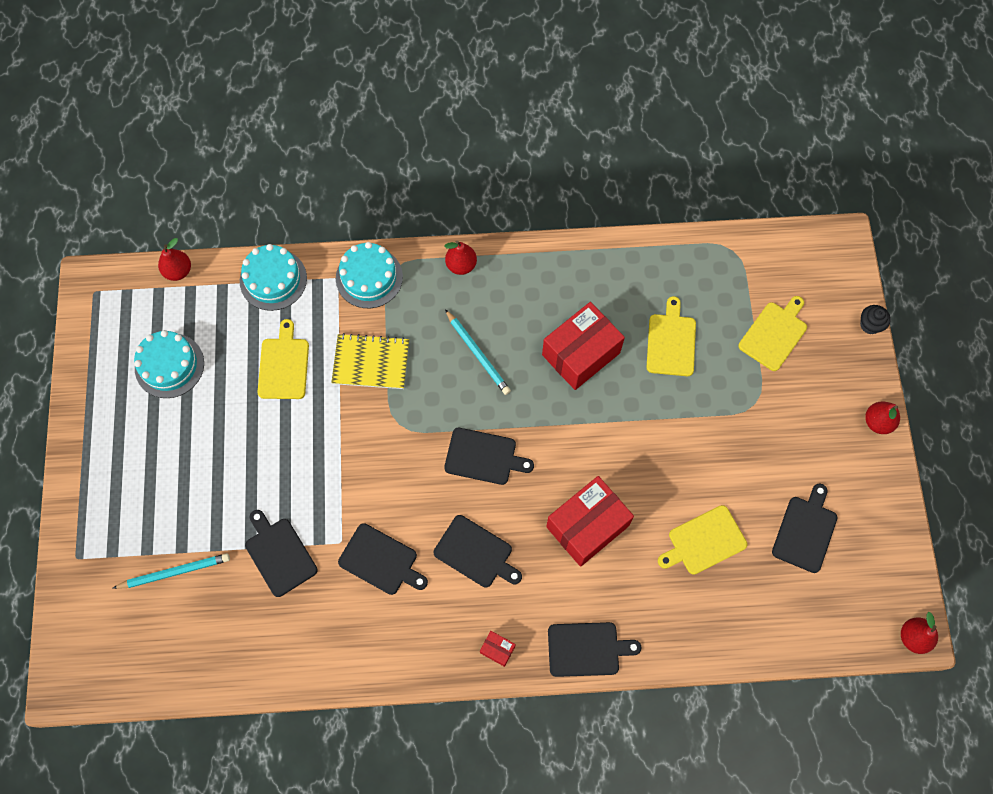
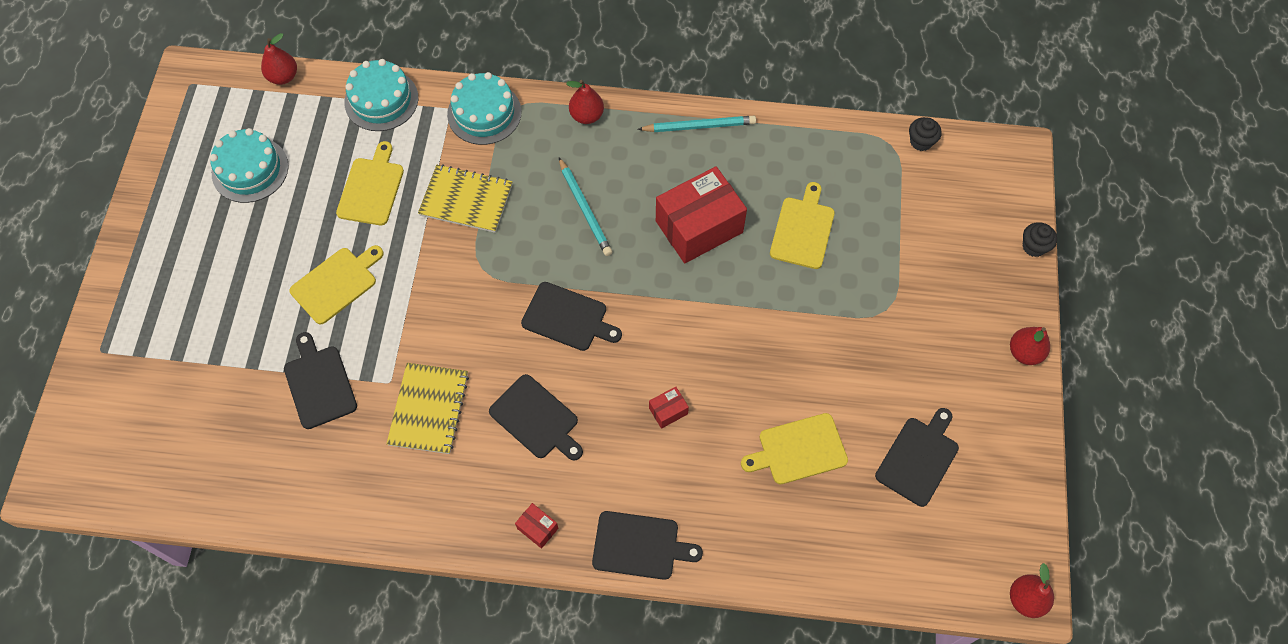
camera: 10 degrees right, 5 degrees down
turquoise pencil [112,553,230,589] -> turquoise pencil moved to [638,116,756,132]
black cutting board [338,523,428,595] -> yellow notebook [386,363,469,454]
red box [546,476,634,567] -> red box [649,387,689,429], size x0.42
yellow cutting board [738,296,807,371] -> yellow cutting board moved to [289,245,384,325]
none -> black cupcake [909,117,942,151]

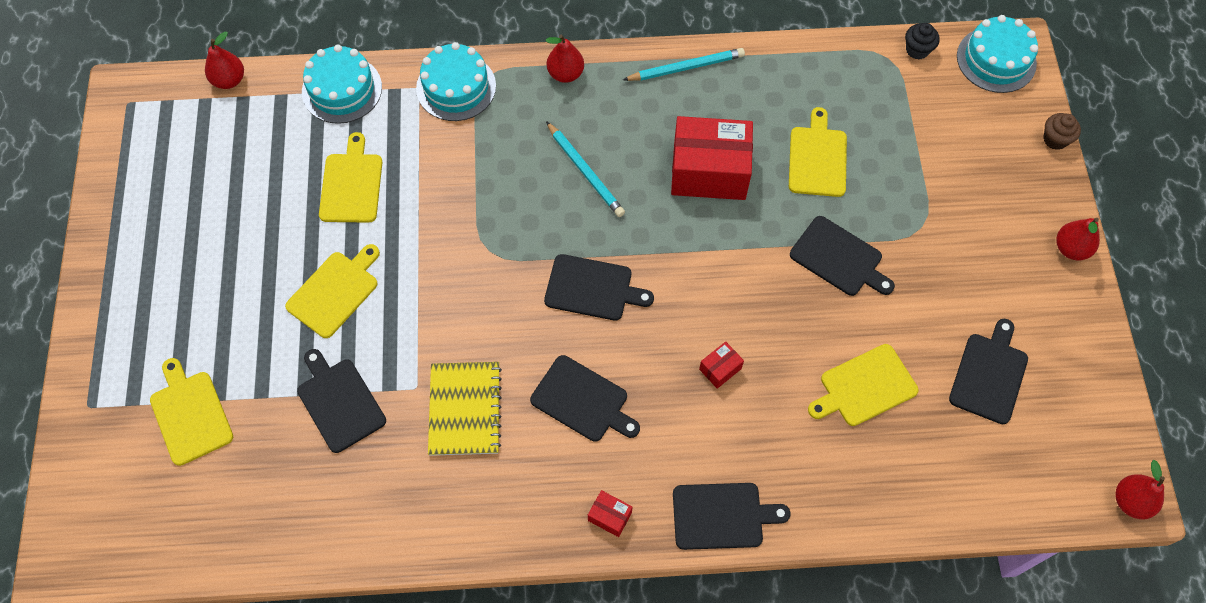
camera: 10 degrees left, 0 degrees up
turquoise cake [210,128,288,203] -> turquoise cake moved to [957,15,1038,93]
yellow notebook [418,164,512,233] -> none
red box [656,166,747,263] -> red box turned 45 degrees clockwise [671,116,753,200]
black cupcake [1023,222,1057,257] -> brown cupcake [1043,113,1081,150]
none -> yellow cutting board [150,358,233,466]
none -> black cutting board [790,216,895,296]

